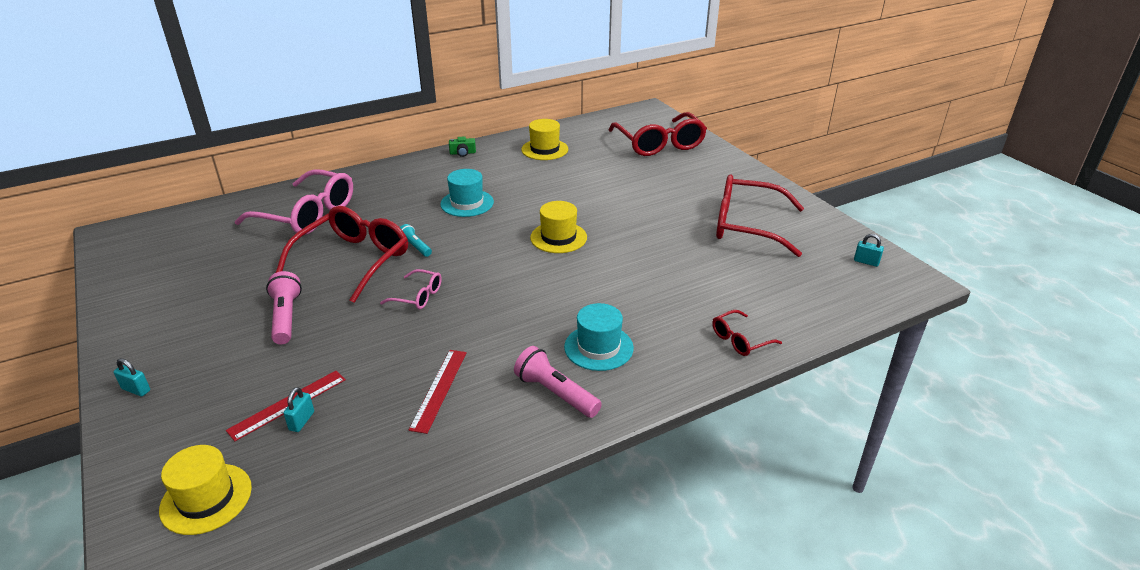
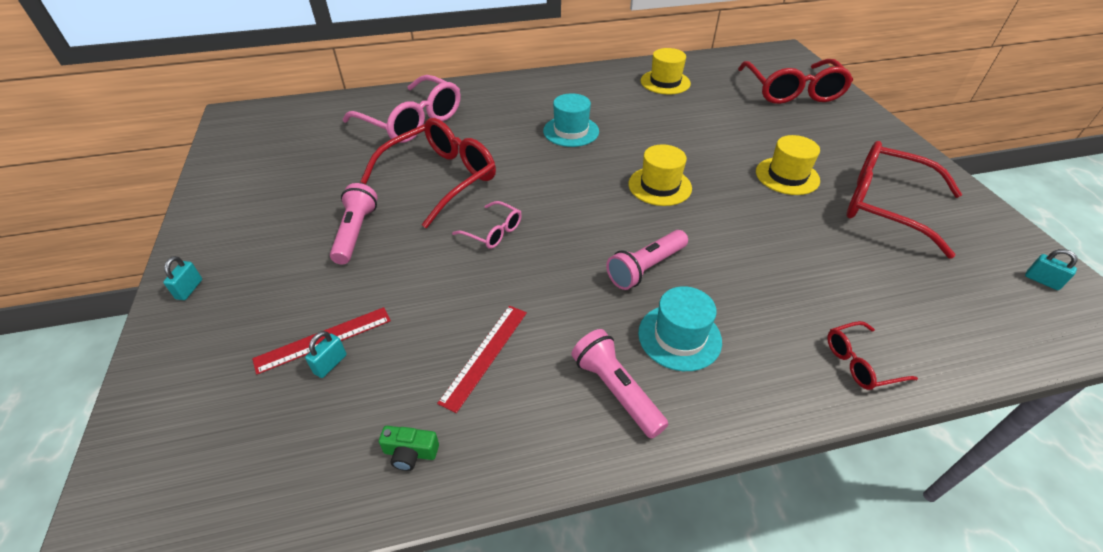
camera: 15 degrees right, 10 degrees up
turquoise padlock [113,358,150,396] -> turquoise padlock turned 60 degrees clockwise [163,256,202,300]
yellow hat [159,445,252,535] -> yellow hat moved to [756,135,820,195]
turquoise flashlight [400,224,432,257] -> none
green camera [449,136,476,157] -> green camera moved to [379,426,439,471]
none -> pink flashlight [606,230,688,290]

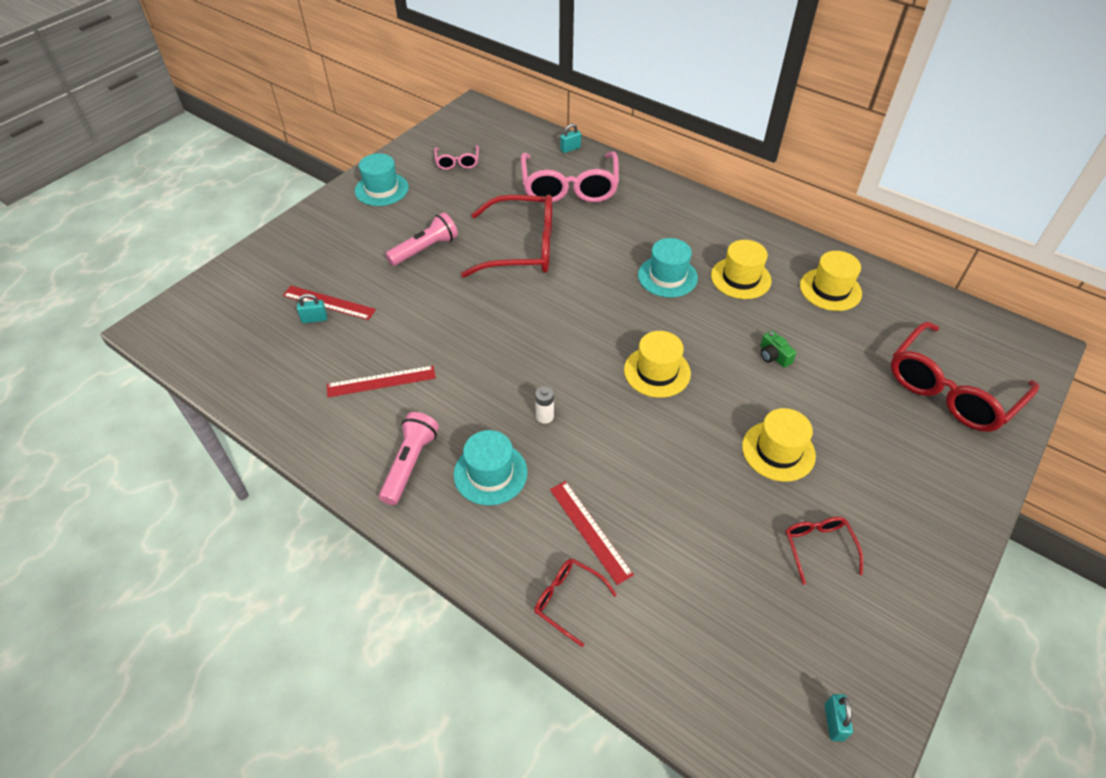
camera: 50 degrees right, 5 degrees up
turquoise padlock [163,256,202,300] -> turquoise padlock moved to [560,124,581,153]
green camera [379,426,439,471] -> green camera moved to [760,331,797,368]
pink glasses [452,201,522,249] -> pink glasses moved to [434,145,479,170]
pink flashlight [606,230,688,290] -> white battery [535,386,554,424]
red glasses [846,141,962,258] -> red glasses [785,517,863,585], size x0.47
none -> turquoise hat [355,153,409,206]
none -> red ruler [550,481,634,585]
none -> yellow hat [711,240,772,299]

